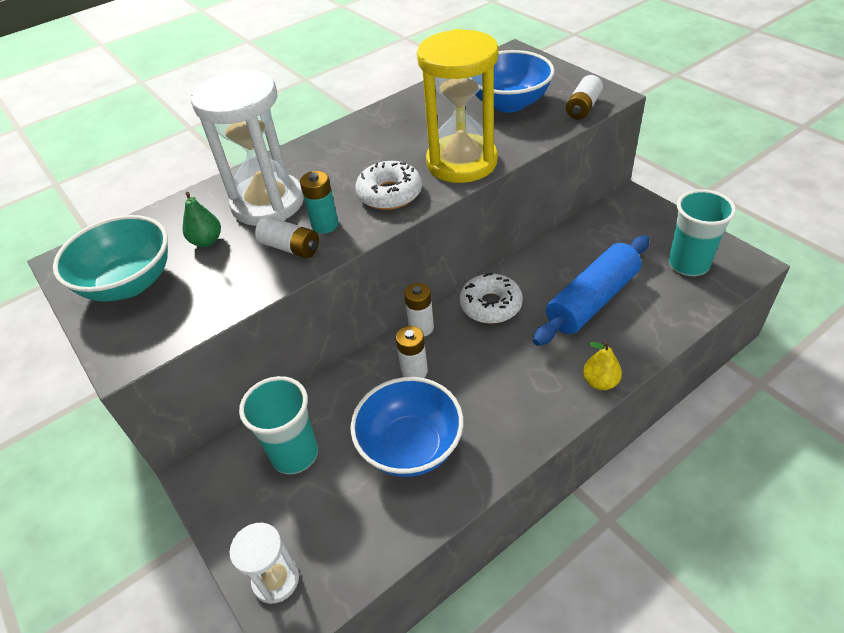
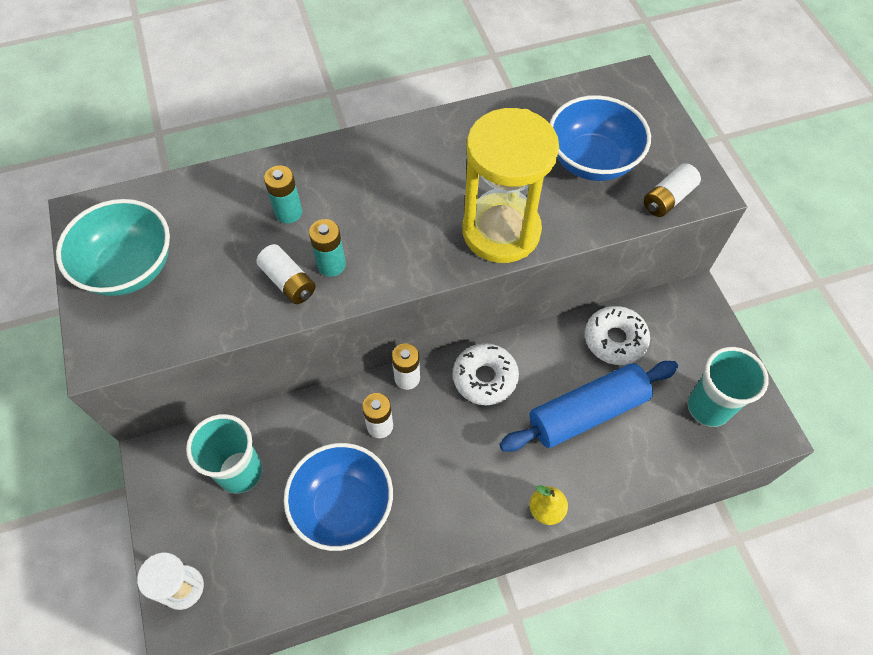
camera: 15 degrees right, 15 degrees up
green pear [183,192,221,247] -> none
white hourglass [191,70,304,226] -> turquoise battery [264,165,302,223]
white donut [355,161,422,210] -> white donut moved to [585,306,650,365]

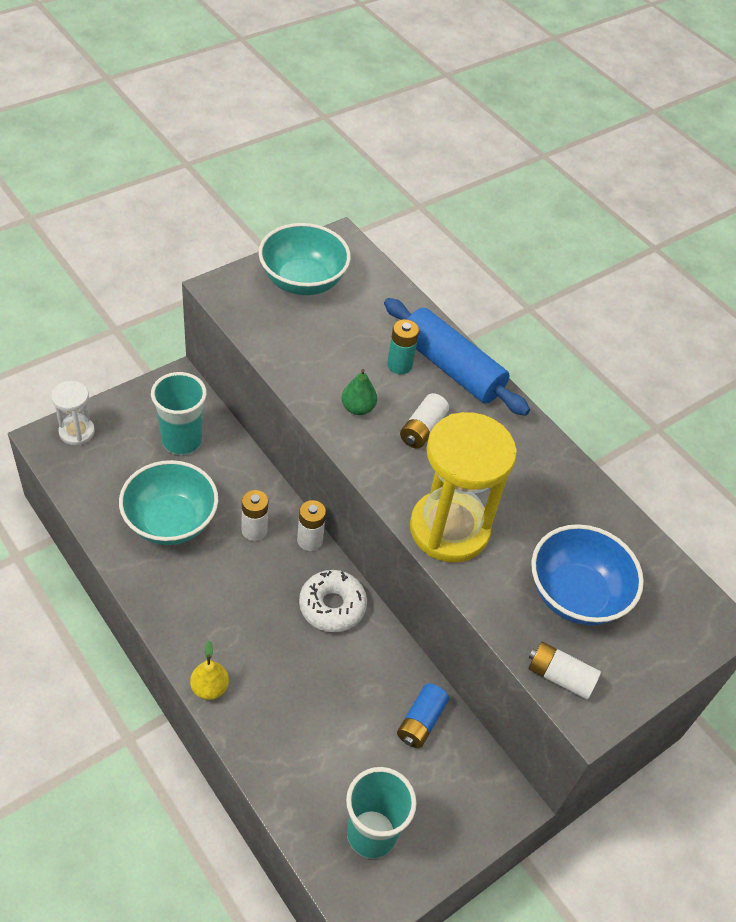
camera: 65 degrees right, 10 degrees down
white battery [256,244,315,304] -> white battery moved to [400,393,449,449]
blue bowl [284,443,393,551] -> turquoise bowl [119,460,218,545]
turquoise battery [309,219,346,277] -> green pear [342,369,377,415]
blue rolling pin [499,361,678,452] -> blue rolling pin moved to [384,298,530,416]
white donut [585,306,650,365] -> blue battery [397,684,449,748]

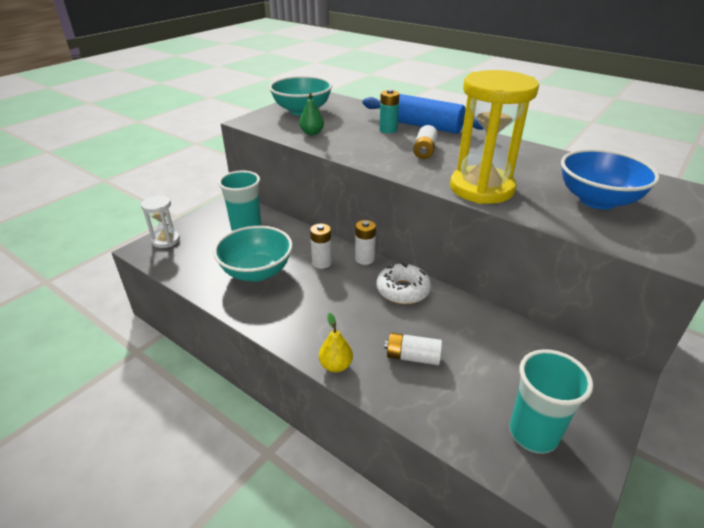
camera: 10 degrees left, 15 degrees down
green pear [342,369,377,415] -> green pear moved to [299,92,324,135]
blue battery [397,684,449,748] -> none
white battery [528,642,601,700] -> white battery moved to [384,333,442,365]

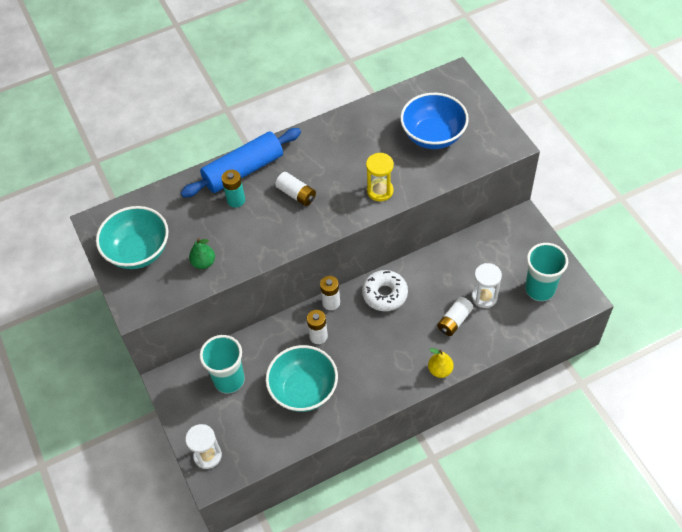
camera: 60 degrees left, 20 degrees up
yellow hourglass [450,70,539,204] -> yellow hourglass [366,153,394,201], size x0.51
none -> white hourglass [472,263,502,308]

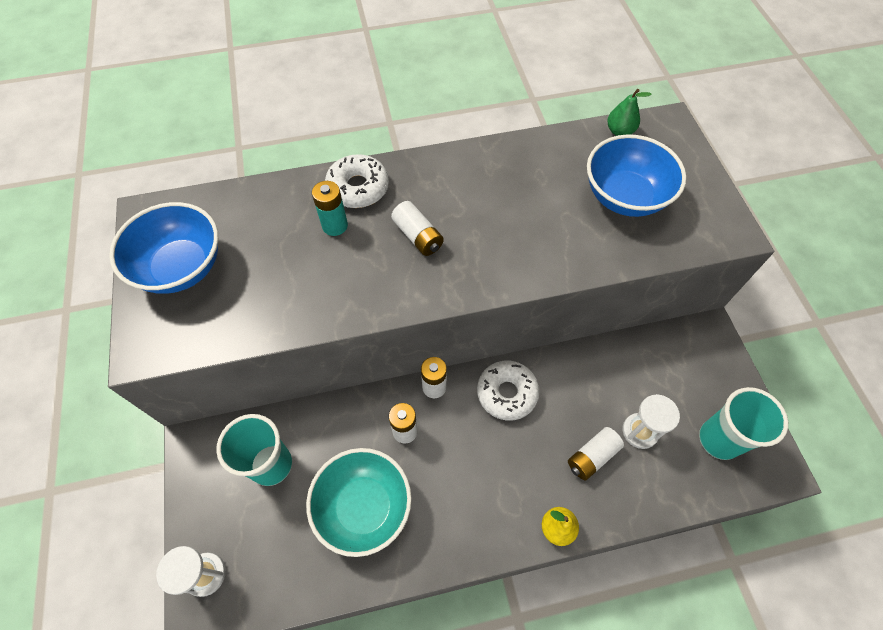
camera: 10 degrees right, 5 degrees up
turquoise bowl [96,206,169,269] -> blue bowl [109,202,218,294]
blue rolling pin [181,128,301,198] -> white donut [325,154,389,208]
green pear [189,238,215,269] -> green pear moved to [607,89,652,136]
yellow hourglass [366,153,394,201] -> none

